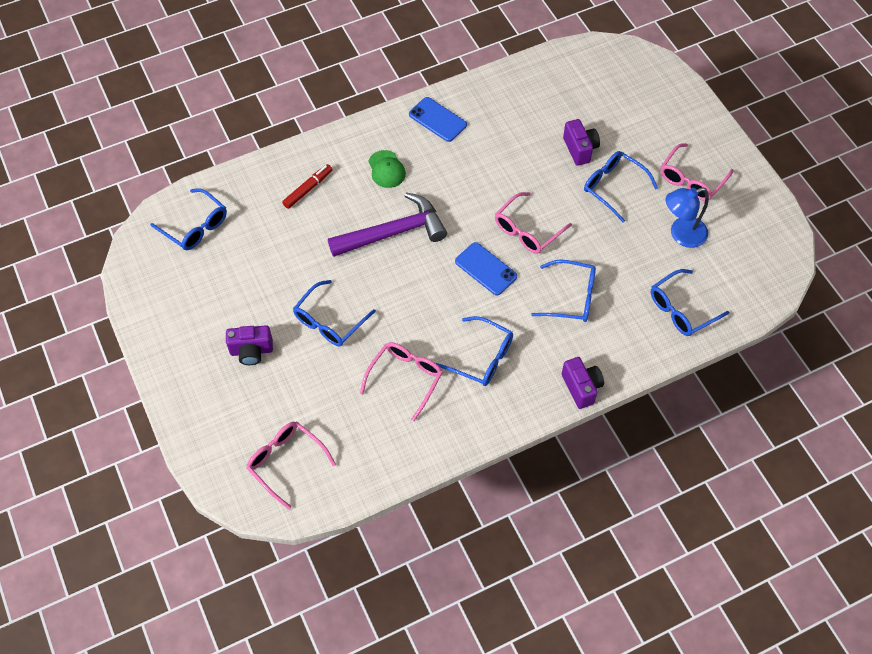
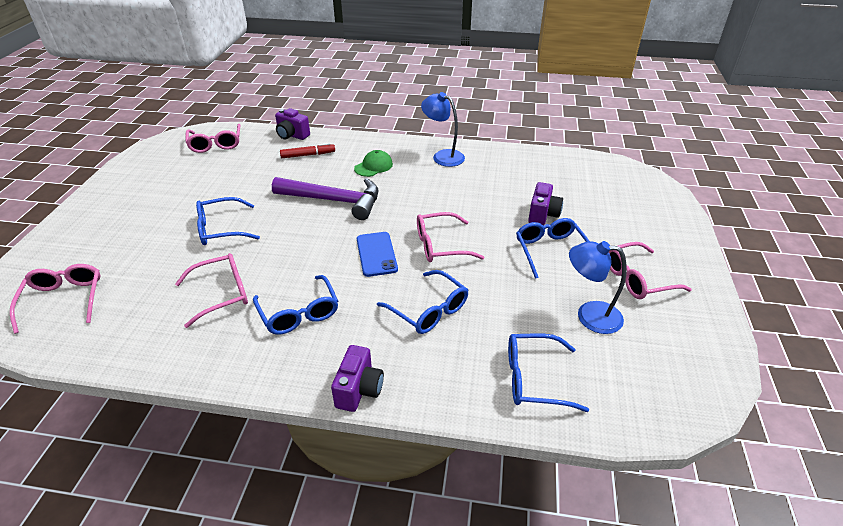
camera: 35 degrees right, 20 degrees down
blue glasses [150,188,227,250] -> pink glasses [186,124,240,153]
purple camera [226,325,273,365] -> purple camera moved to [275,108,310,140]
green cap [368,150,406,188] -> green cap turned 150 degrees counterclockwise [354,150,393,177]
blue phone [409,97,467,142] -> blue lamp [421,92,465,167]

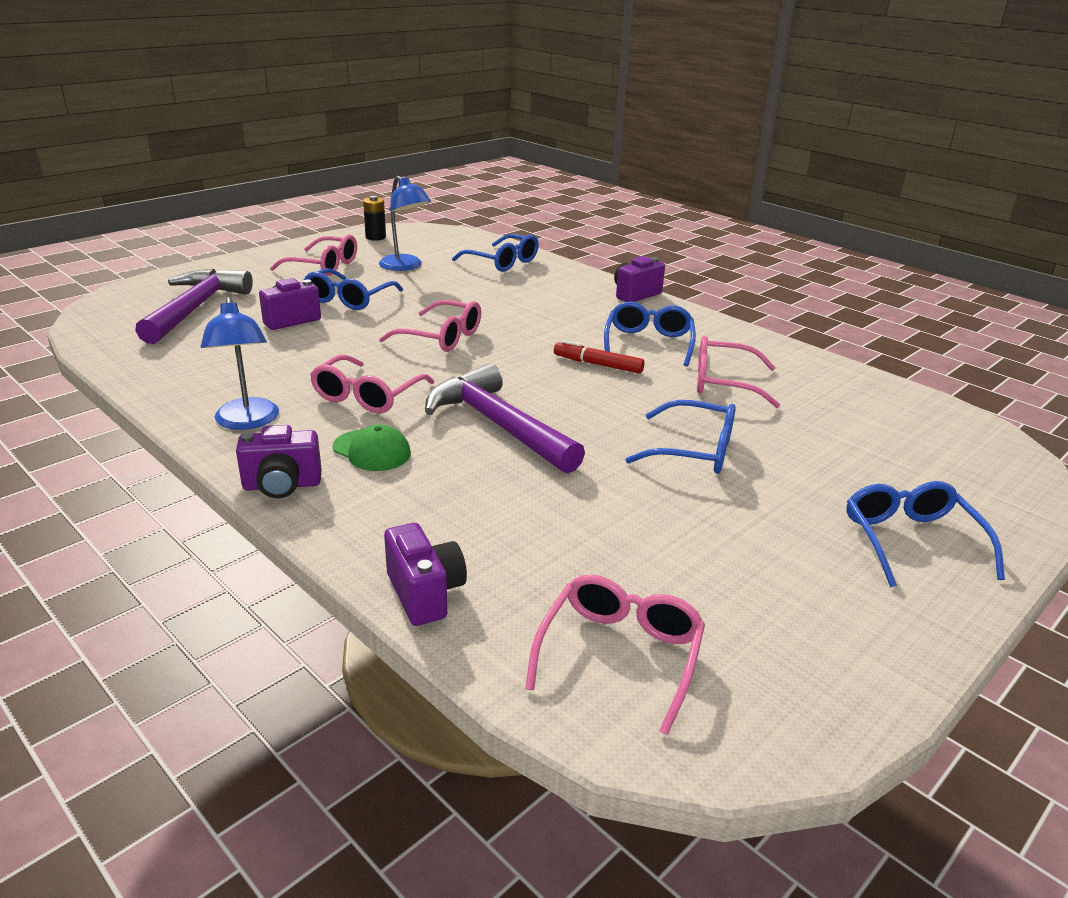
camera: 145 degrees left, 10 degrees down
pink glasses [10,264,101,334] -> pink glasses moved to [310,355,434,414]
red marker [280,143,335,158] -> red marker moved to [554,340,645,374]
green cap [354,150,393,177] -> green cap turned 135 degrees counterclockwise [332,425,411,471]
blue phone [357,232,398,277] -> none
blue glasses [377,270,468,334] -> blue glasses moved to [846,481,1005,587]
none -> purple hammer [135,269,253,344]
none -> purple camera [236,425,322,498]
none -> black battery [363,196,386,241]

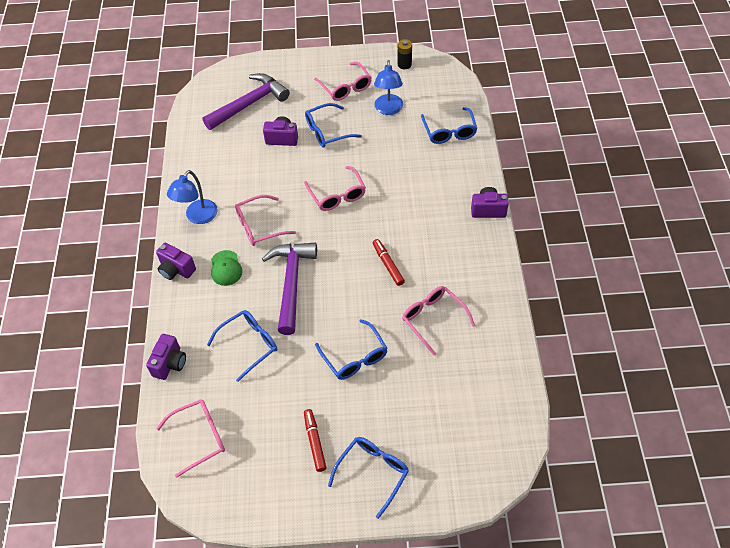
camera: 45 degrees right, 25 degrees up
blue glasses [604,302,696,366] -> blue glasses moved to [207,310,277,382]
none -> red marker [304,409,327,472]

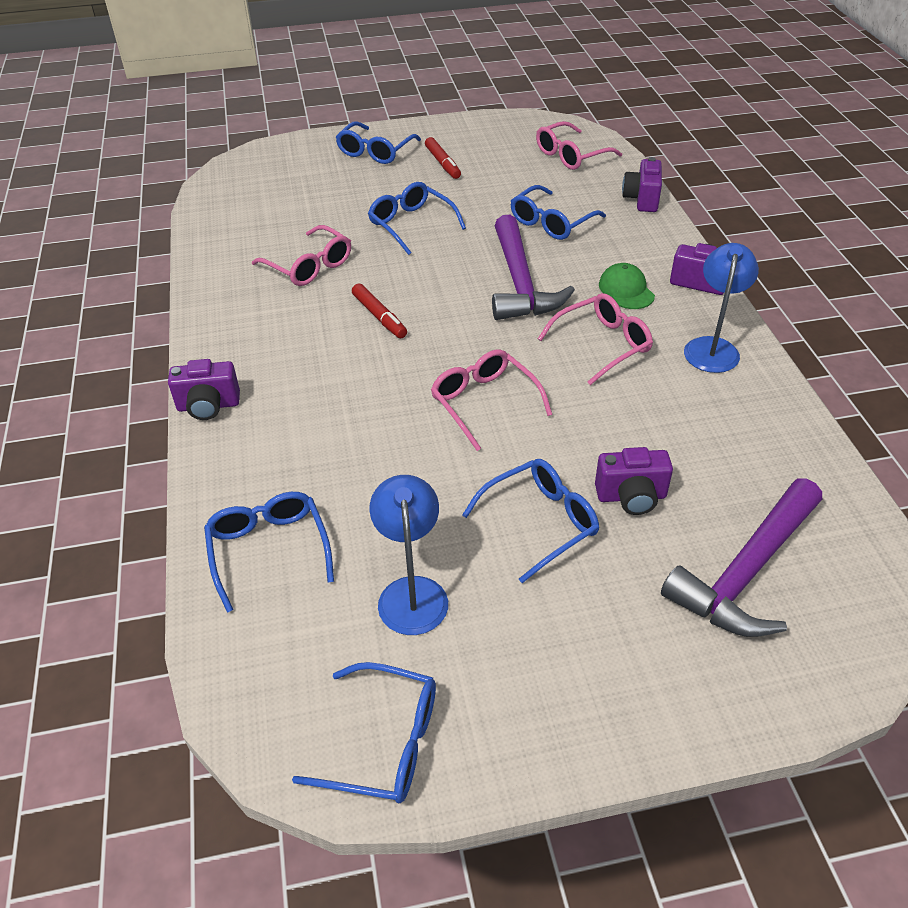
camera: 170 degrees right, 10 degrees down
pink glasses [314,62,372,101] -> none
black battery [398,39,412,69] -> blue glasses [292,662,436,803]

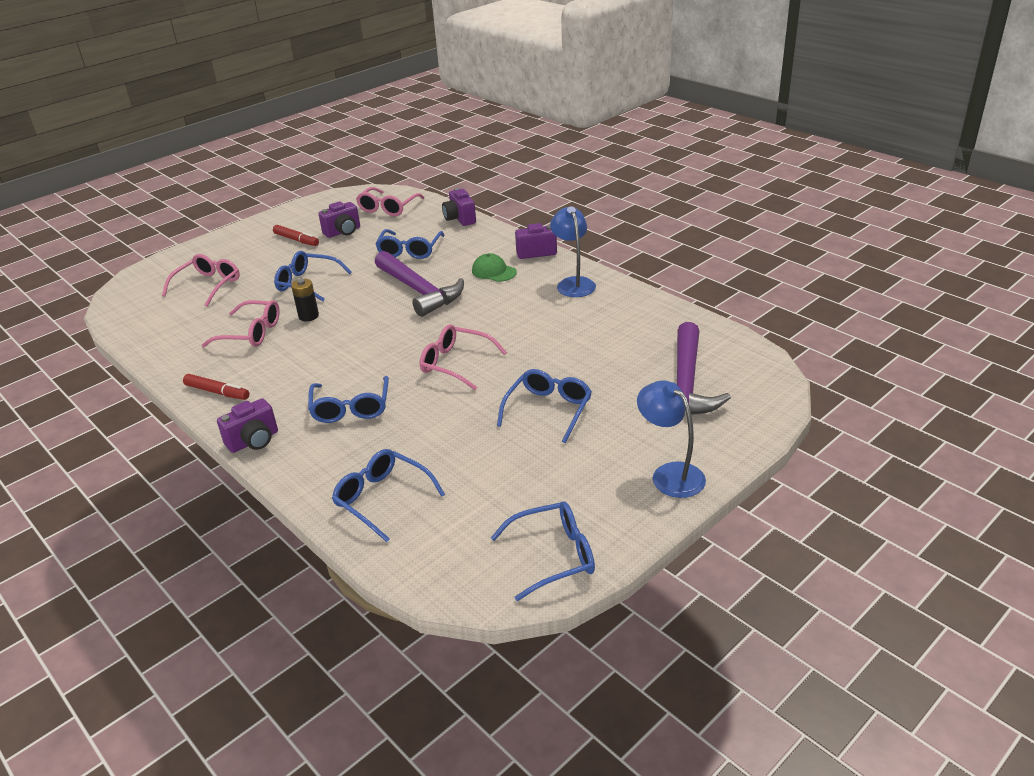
camera: 30 degrees left, 10 degrees down
blue glasses [336,122,421,164] -> blue glasses moved to [308,376,389,423]
red marker [352,284,407,338] -> red marker moved to [183,374,249,400]
blue lamp [369,475,448,635] -> blue lamp moved to [637,380,706,498]
pink glasses [538,293,653,385] -> pink glasses moved to [162,254,240,307]
purple camera [595,447,673,515] -> purple camera moved to [318,201,360,238]
none -> black battery [291,279,319,321]

